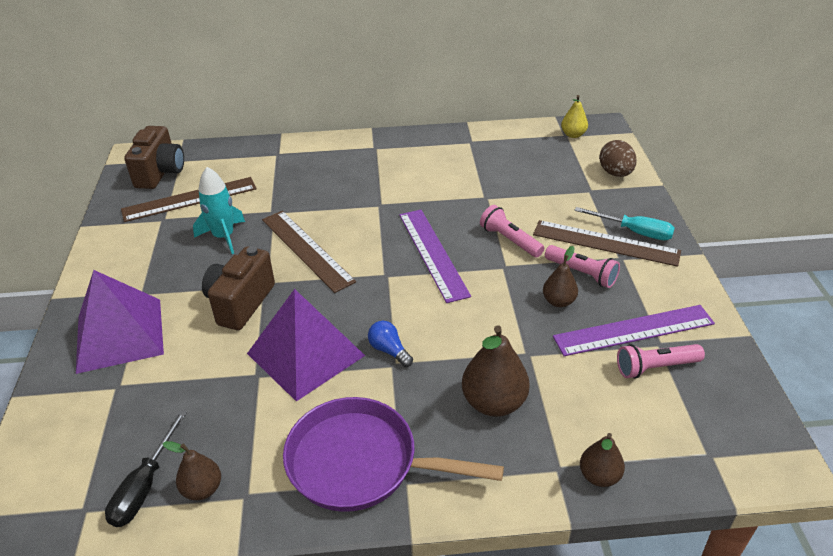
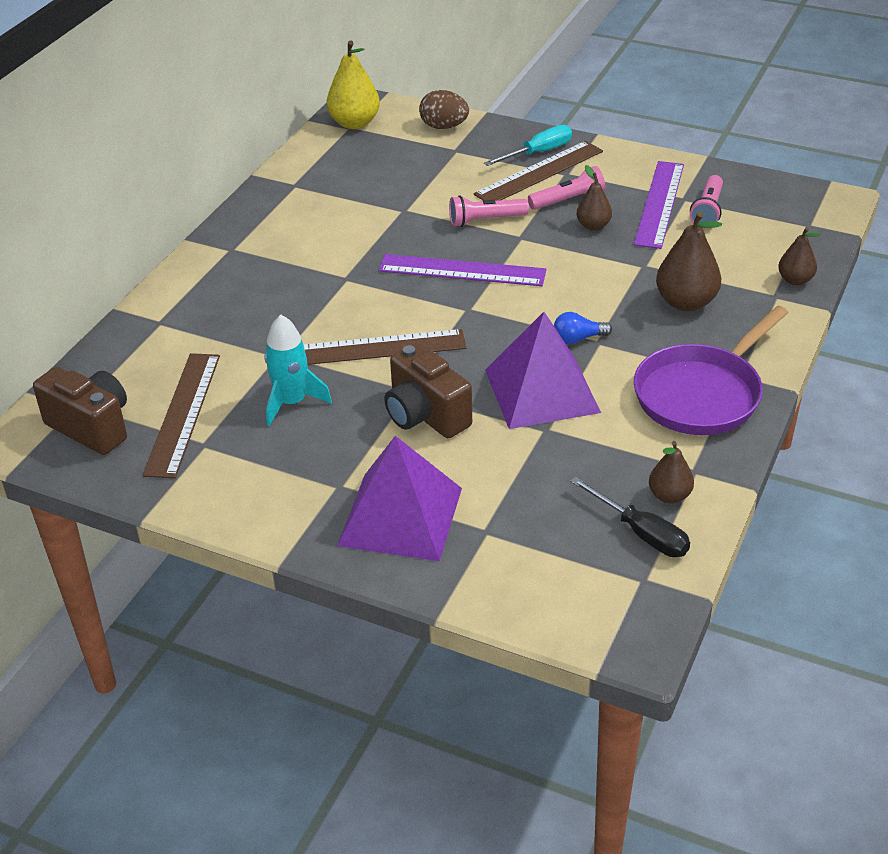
camera: 60 degrees left, 0 degrees up
yellow pear [561,95,588,138] -> yellow pear [326,40,380,129], size x1.68

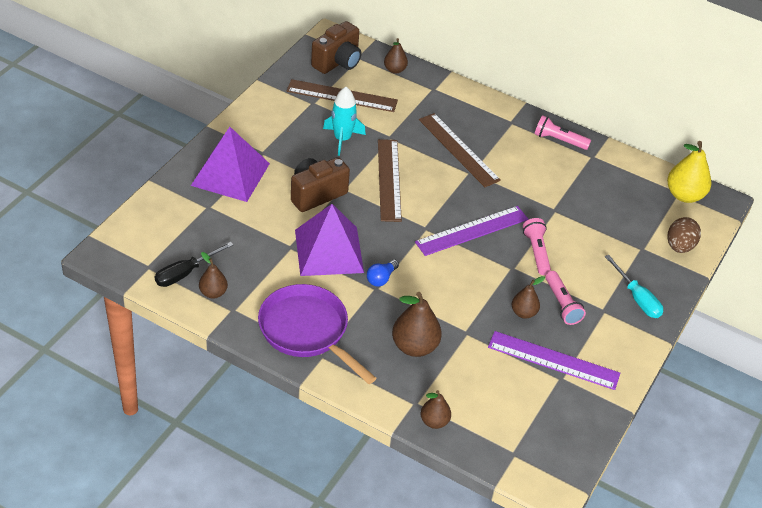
camera: 90 degrees right, 5 degrees up
purple ruler [379,254,547,286] -> purple ruler turned 45 degrees clockwise [415,206,528,256]
brown ruler [473,141,603,201] -> brown ruler moved to [419,113,501,187]
blue light bulb [554,312,612,344] -> blue light bulb turned 135 degrees counterclockwise [367,260,399,287]
pink flashlight [690,175,723,229] -> pink flashlight moved to [535,115,591,150]
none -> brown pear [384,38,408,74]

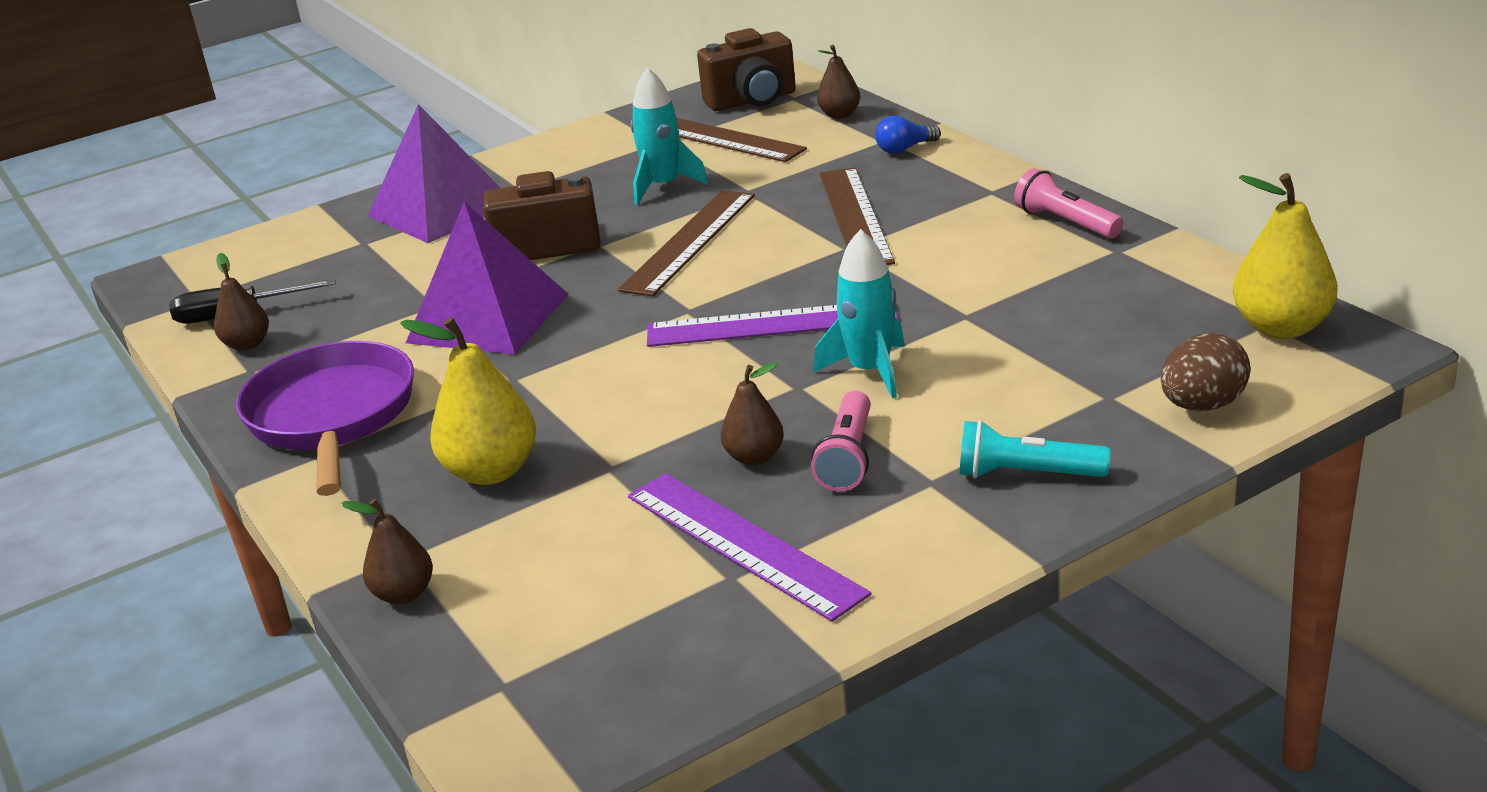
camera: 35 degrees right, 15 degrees down
blue light bulb [367,260,399,287] -> blue light bulb moved to [875,115,941,154]
brown pear [392,292,442,357] -> yellow pear [400,317,536,485]
pink flashlight [523,218,551,275] -> turquoise rocket [813,229,905,398]
turquoise screwdriver [605,255,663,318] -> turquoise flashlight [960,420,1111,478]

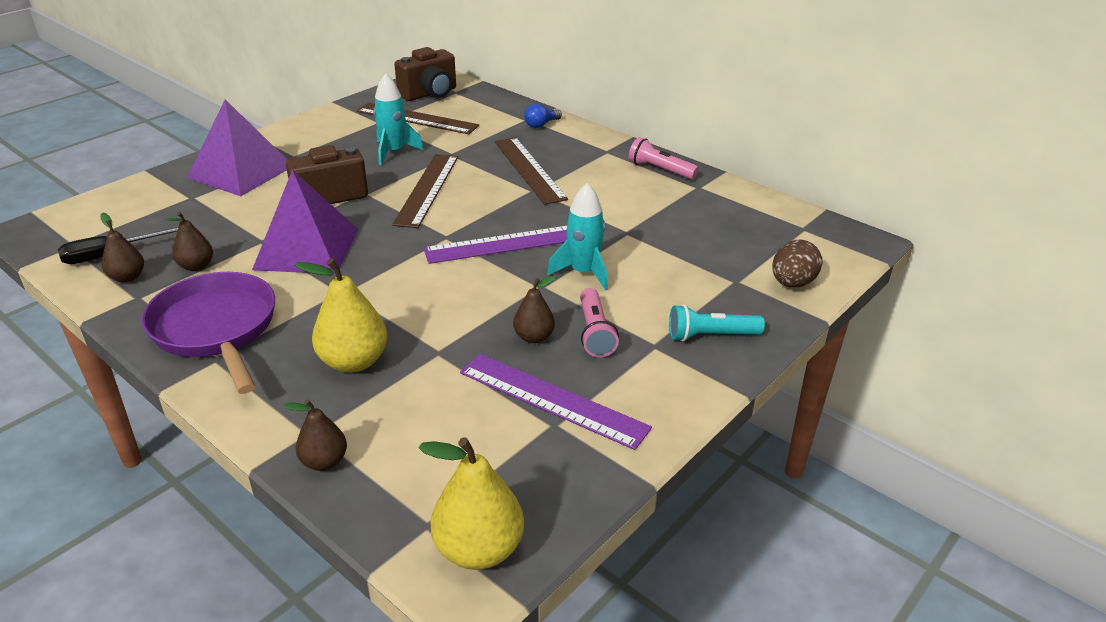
camera: 20 degrees left, 5 degrees up
brown pear [817,45,861,119] -> brown pear moved to [165,212,213,271]
yellow pear [1233,173,1338,339] -> yellow pear moved to [419,437,524,570]

